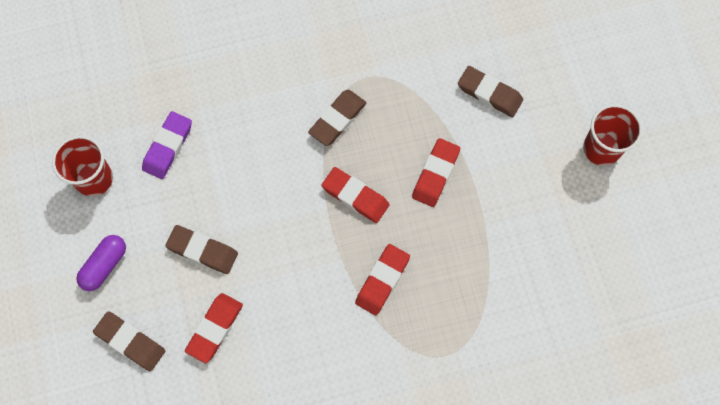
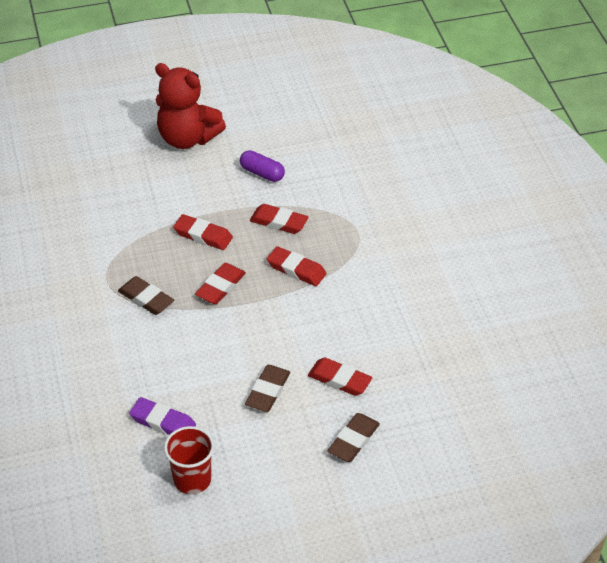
camera: 90 degrees left, 25 degrees down
purple capsule [76,235,126,291] -> purple capsule moved to [240,150,285,182]
brown eraser [458,66,523,117] -> none
red cup [583,104,642,166] -> red teddy bear [155,63,226,149]
none -> red eraser [250,204,309,234]

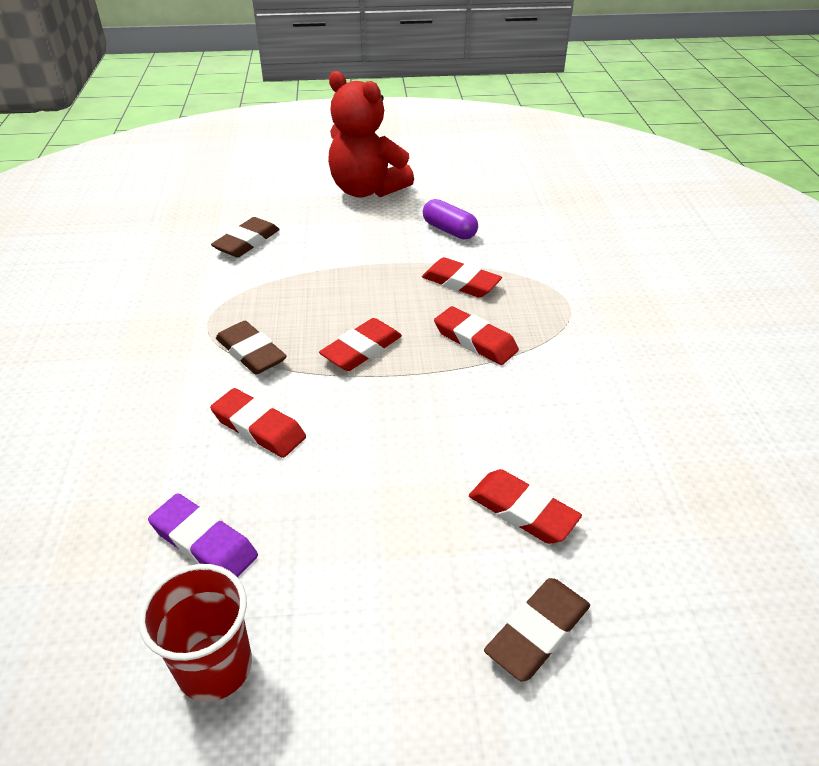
camera: 10 degrees right, 5 degrees down
red eraser [173,214,233,250] -> red eraser moved to [210,388,306,458]
brown eraser [245,365,290,412] -> brown eraser moved to [211,217,280,257]

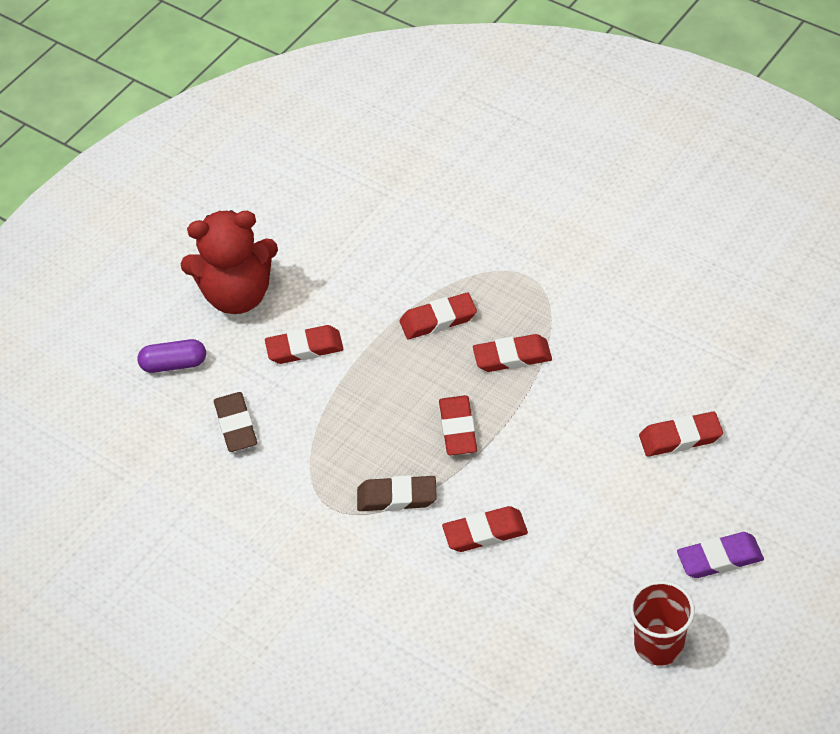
camera: 45 degrees left, 10 degrees up
purple eraser [148,493,258,577] -> purple eraser moved to [677,532,764,578]
purple capsule [423,199,478,239] -> purple capsule moved to [137,339,206,373]
brown eraser [484,578,590,682] -> none
none -> red eraser [265,325,343,364]

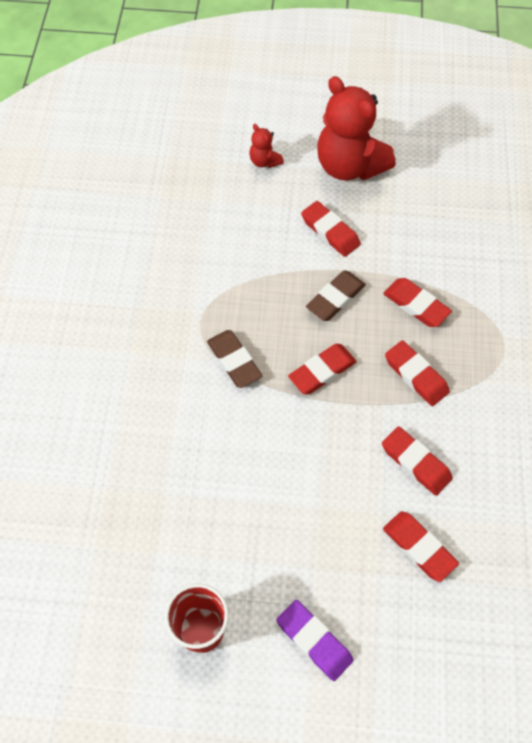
camera: 55 degrees right, 10 degrees up
purple capsule [137,339,206,373] -> red teddy bear [249,124,284,168]
brown eraser [214,392,257,452] -> brown eraser moved to [306,271,366,321]
red eraser [442,506,528,552] -> red eraser moved to [382,426,453,496]

